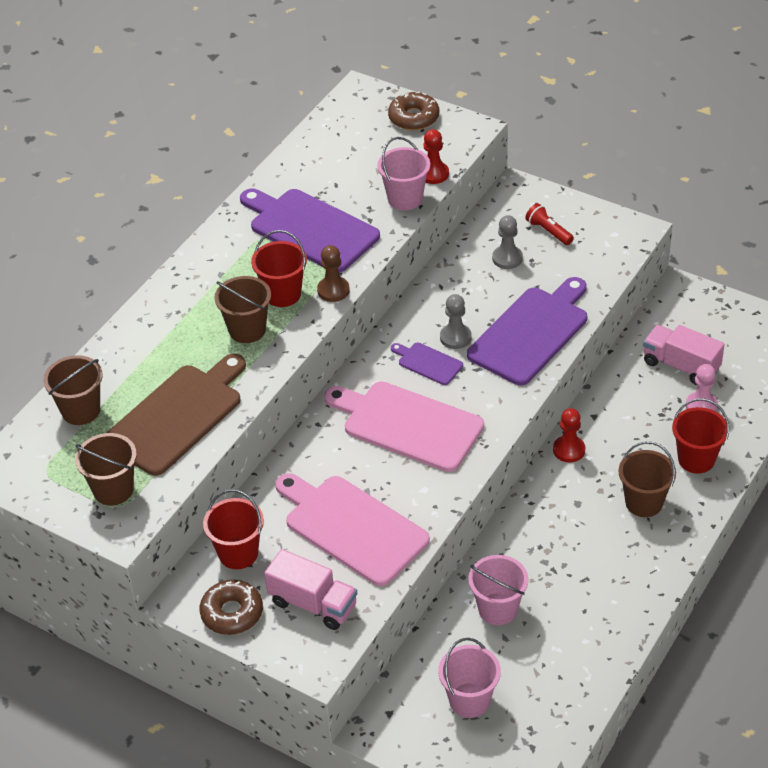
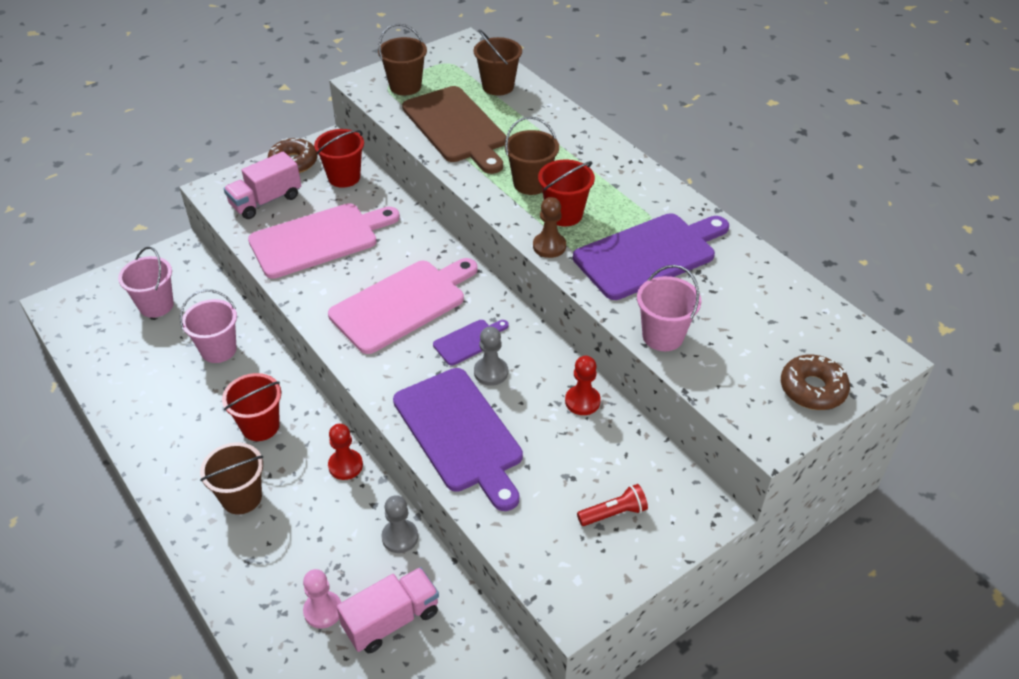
camera: 110 degrees right, 0 degrees up
red pawn [424,129,449,184] -> red pawn moved to [565,356,601,415]
grey pawn [492,215,523,269] -> grey pawn moved to [381,495,418,553]
red bucket [672,398,729,474] -> red bucket moved to [222,373,281,441]

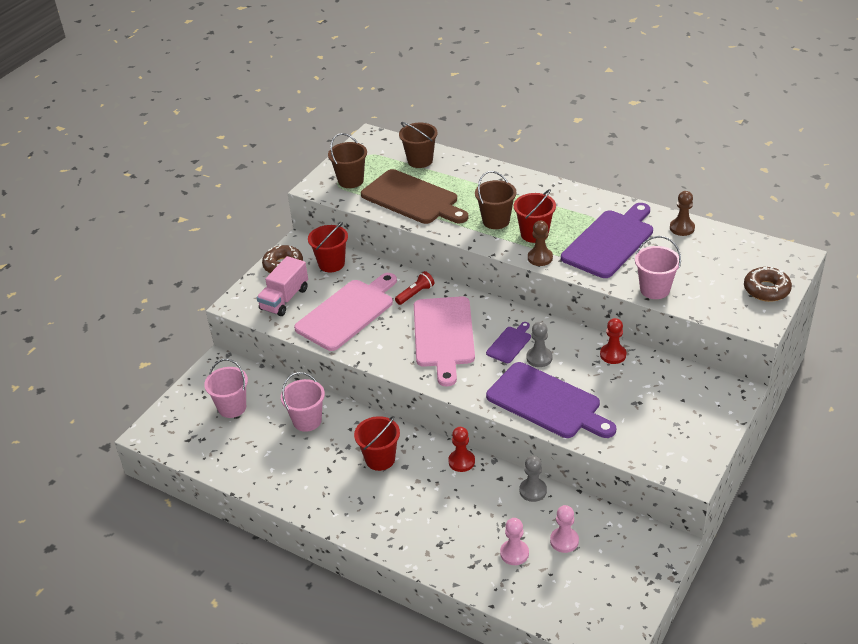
camera: 20 degrees left, 5 degrees down
brown bucket [200,442,263,514] -> none
pink cutting board [328,258,478,354] -> pink cutting board turned 150 degrees clockwise [414,296,475,387]
pink truck [337,567,439,653] -> pink pawn [550,505,579,553]
red flashlight [577,484,648,526] -> red flashlight moved to [395,271,434,305]
none -> brown pawn [670,191,695,236]

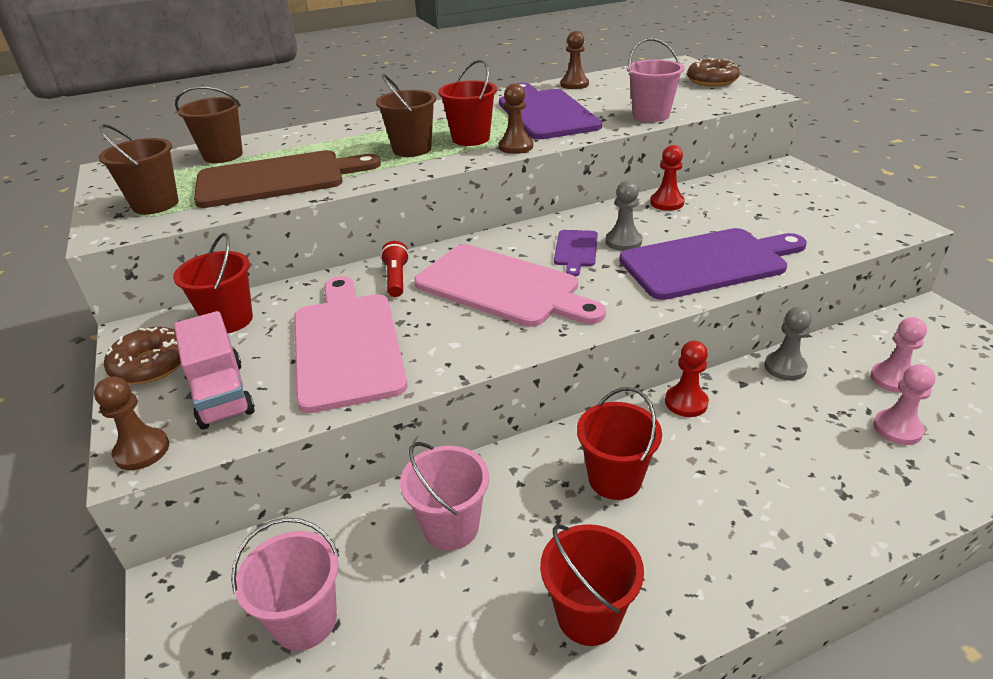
camera: 55 degrees left, 5 degrees down
purple cutting board [486,322,531,363] -> purple cutting board turned 150 degrees counterclockwise [554,230,598,277]
none -> brown pawn [94,376,169,470]
none -> red bucket [540,524,644,646]

